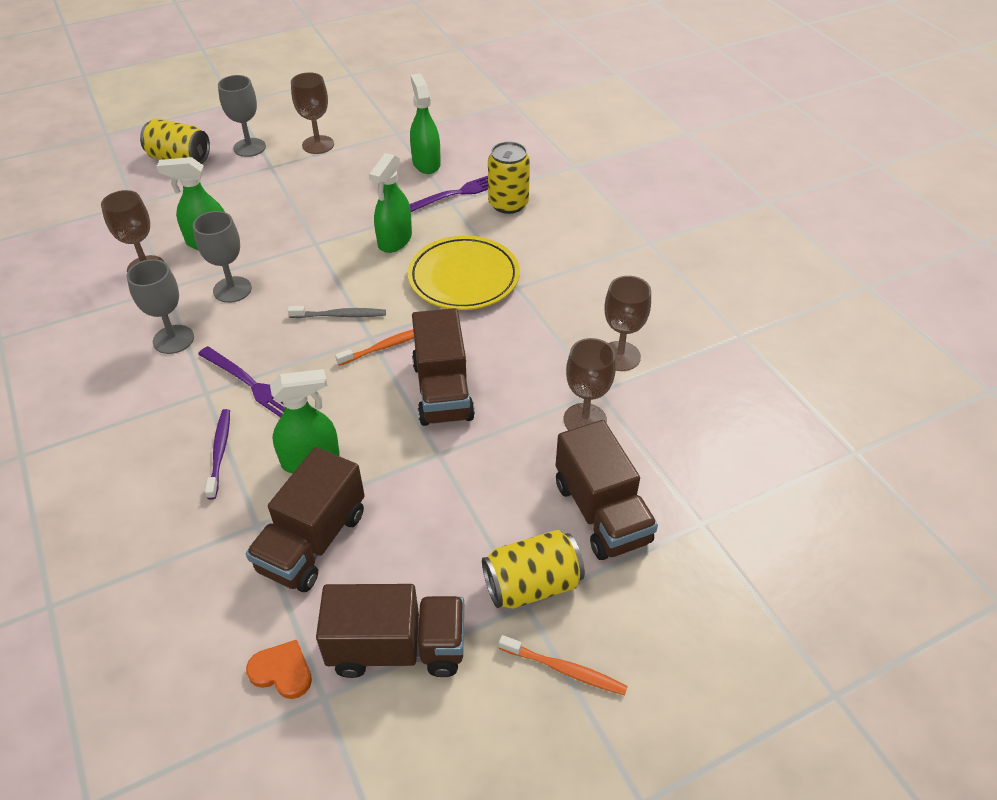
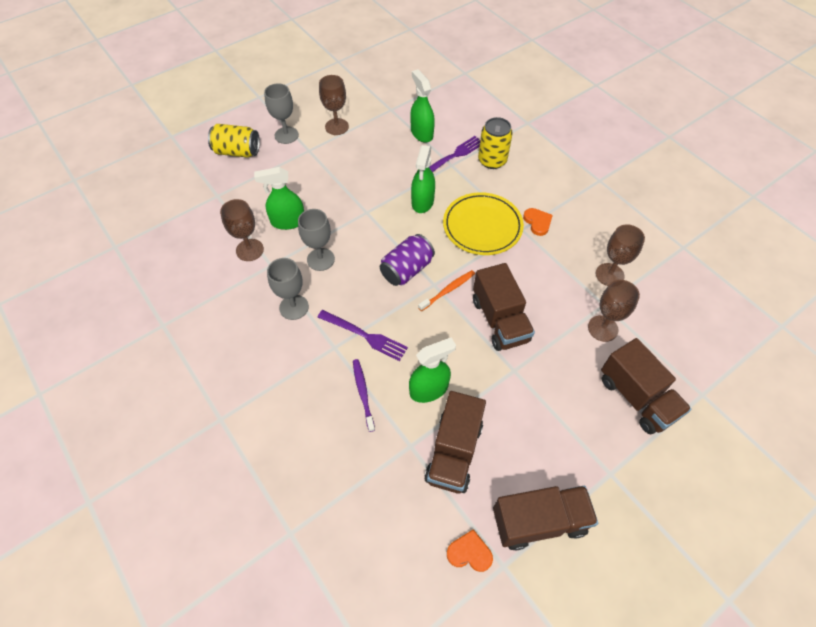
camera: 10 degrees left, 10 degrees up
grey toothbrush [288,306,386,318] -> purple can [380,234,435,286]
yellow can [482,530,585,609] -> none
orange toothbrush [499,635,628,695] -> none
none -> orange heart [523,208,553,236]

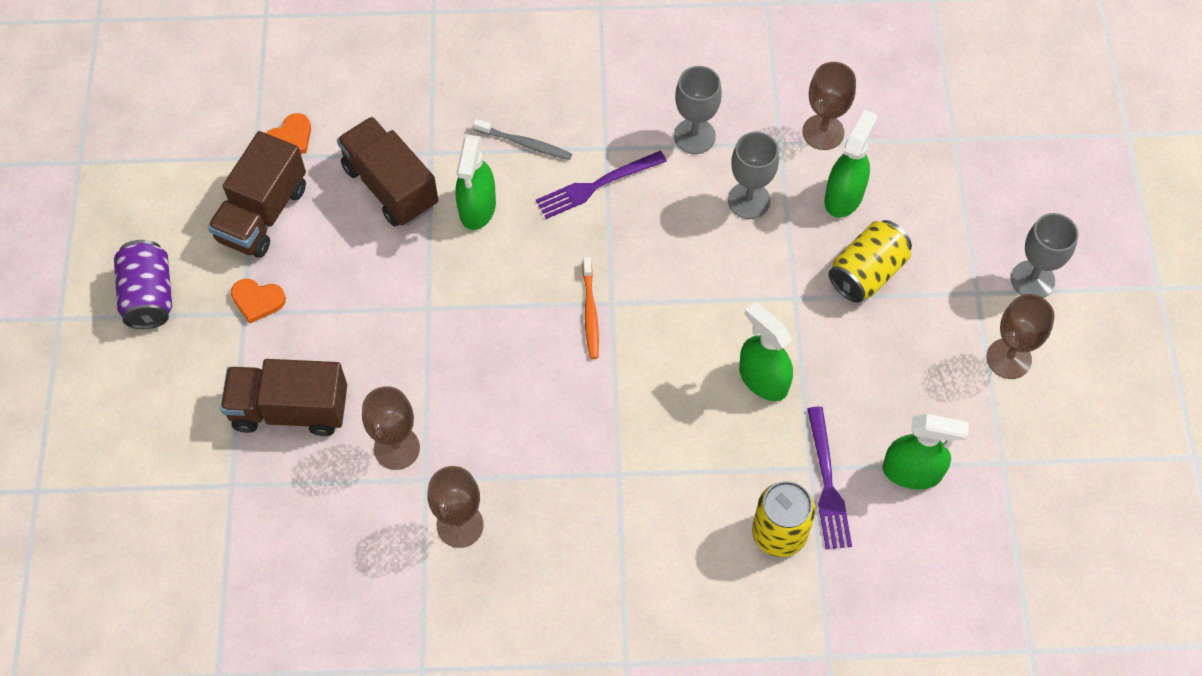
camera: 125 degrees right, 5 degrees up
yellow can [208,124,260,158] -> yellow can moved to [828,220,912,303]
purple toothbrush [353,359,375,432] -> grey toothbrush [473,119,572,160]
purple can [380,234,435,286] -> purple can moved to [114,240,172,329]
yellow plate [443,192,524,255] -> none
brown truck [473,263,535,351] -> none
orange heart [523,208,553,236] -> orange heart moved to [231,279,286,324]

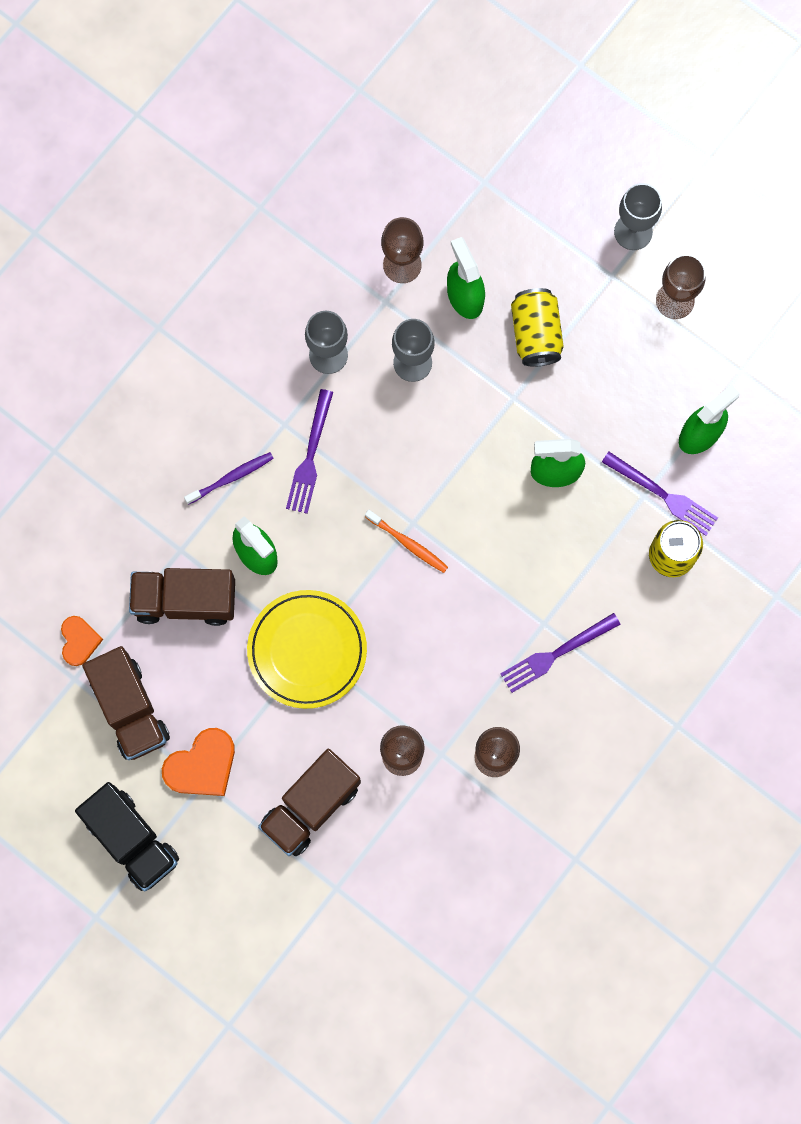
camera: 50 degrees left, 15 degrees up
purple can [114,240,172,329] -> black truck [75,782,179,891]
orange heart [231,279,286,324] -> orange heart [162,728,235,796], size x1.57
grey toothbrush [473,119,572,160] -> purple toothbrush [184,452,274,505]
none -> yellow plate [247,590,367,709]
none -> purple fork [500,613,621,693]

